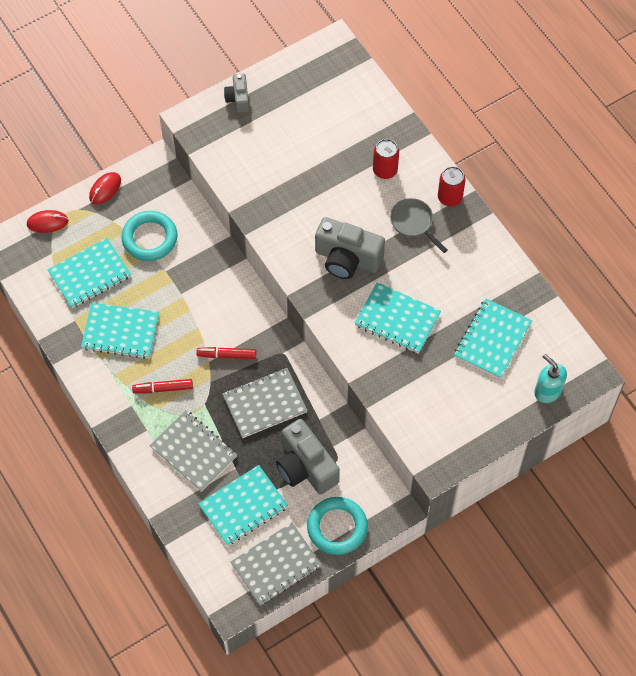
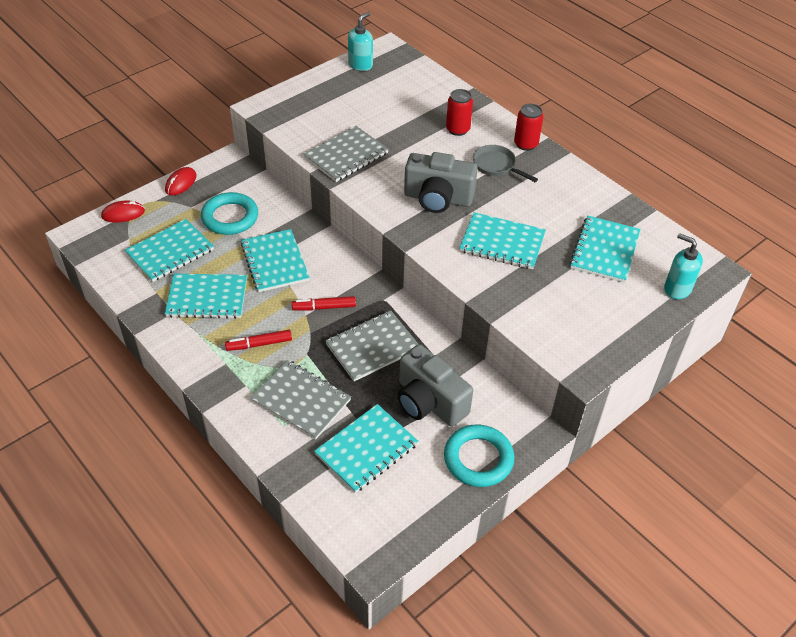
camera: 10 degrees left, 15 degrees down
grey camera [224,74,249,113] -> none
grey notebook [231,522,322,605] -> grey notebook moved to [303,126,389,182]
none -> turquoise notebook [241,229,310,292]
none -> turquoise soap dispenser [348,12,373,71]

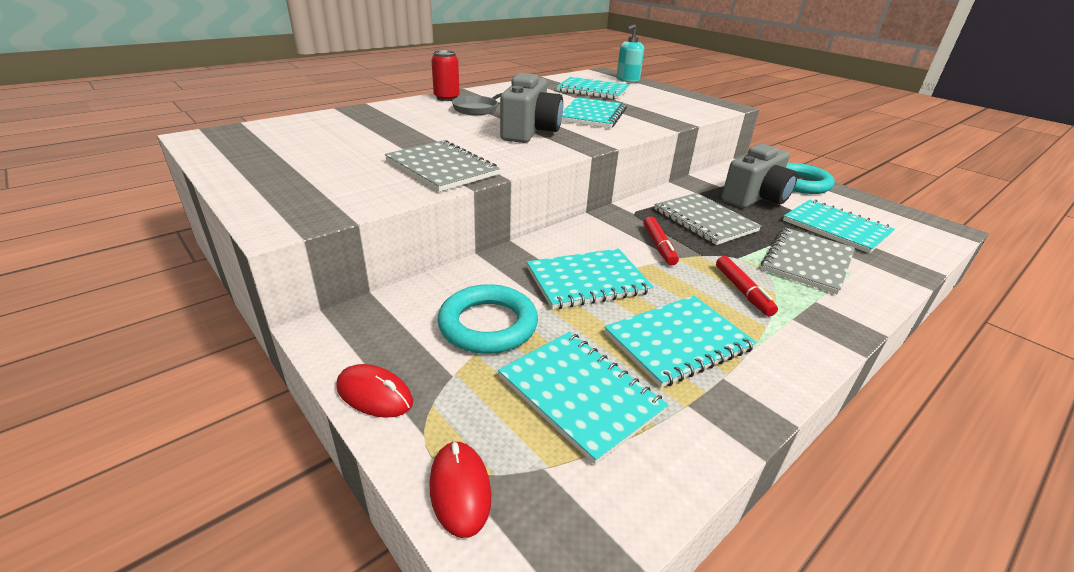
camera: 90 degrees left, 15 degrees down
turquoise notebook [165,274,247,319] -> turquoise notebook turned 60 degrees clockwise [604,296,757,388]
turquoise soap dispenser [348,12,373,71] -> none
red can [446,89,473,136] -> none

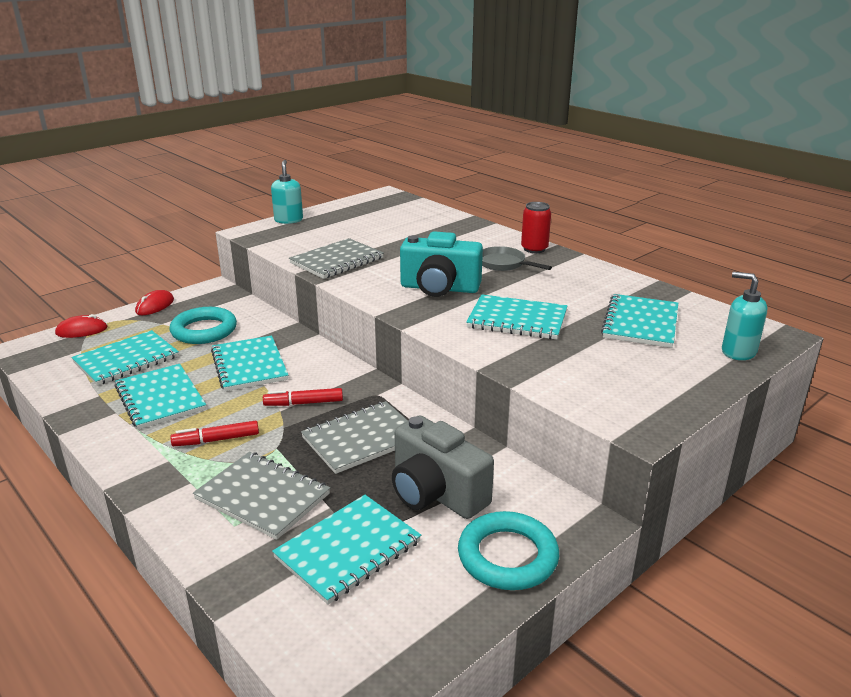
camera: 90 degrees right, 5 degrees down
grey camera [500,73,563,143] -> turquoise camera [400,231,483,297]
none -> turquoise soap dispenser [271,160,303,224]

